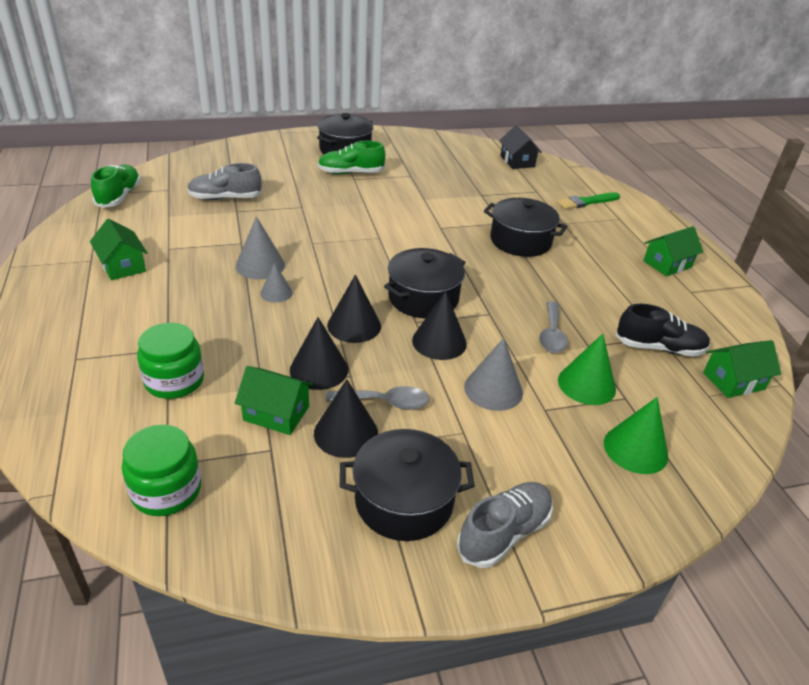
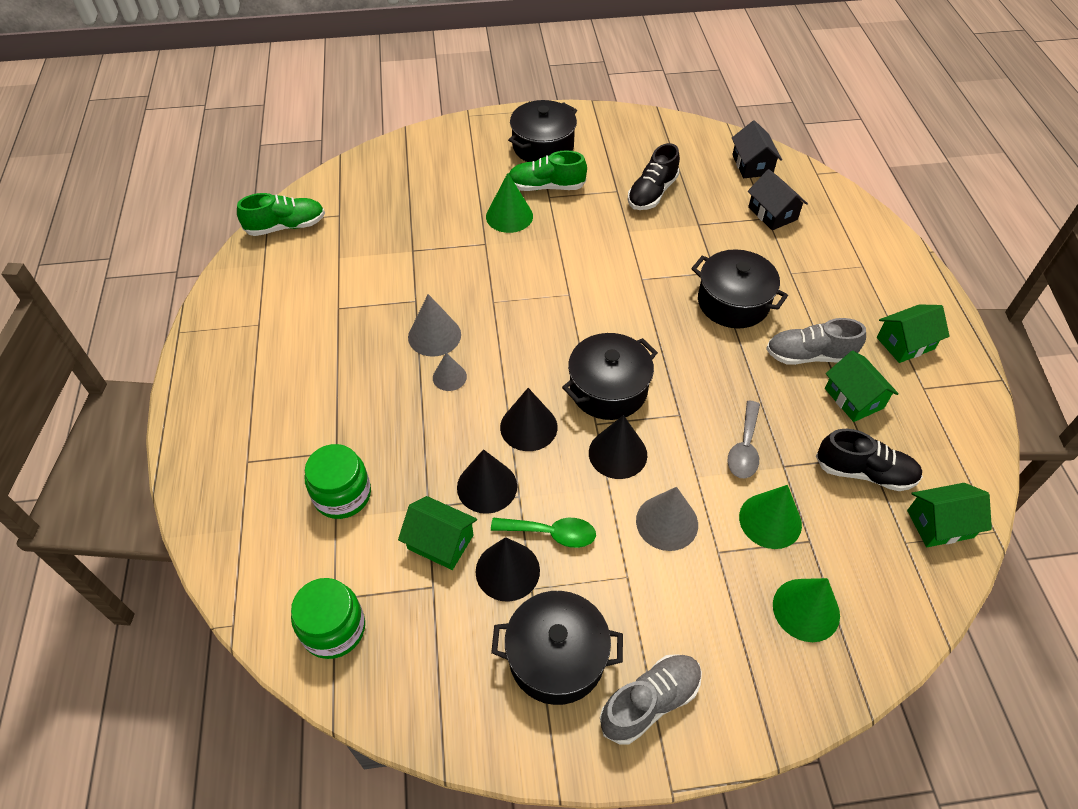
camera: 10 degrees right, 15 degrees up
green house [90,219,148,280] -> green house moved to [825,351,899,422]
green shoe [91,165,141,208] -> green shoe turned 60 degrees clockwise [237,193,325,236]
grey shoe [187,163,262,200] -> grey shoe moved to [766,318,866,365]
grey spoon [326,386,429,410] -> green spoon [491,518,596,548]
green brush [556,192,620,210] -> none
none -> green cone [486,173,533,233]
none -> black shoe [628,143,680,210]
none -> black house [748,169,808,230]

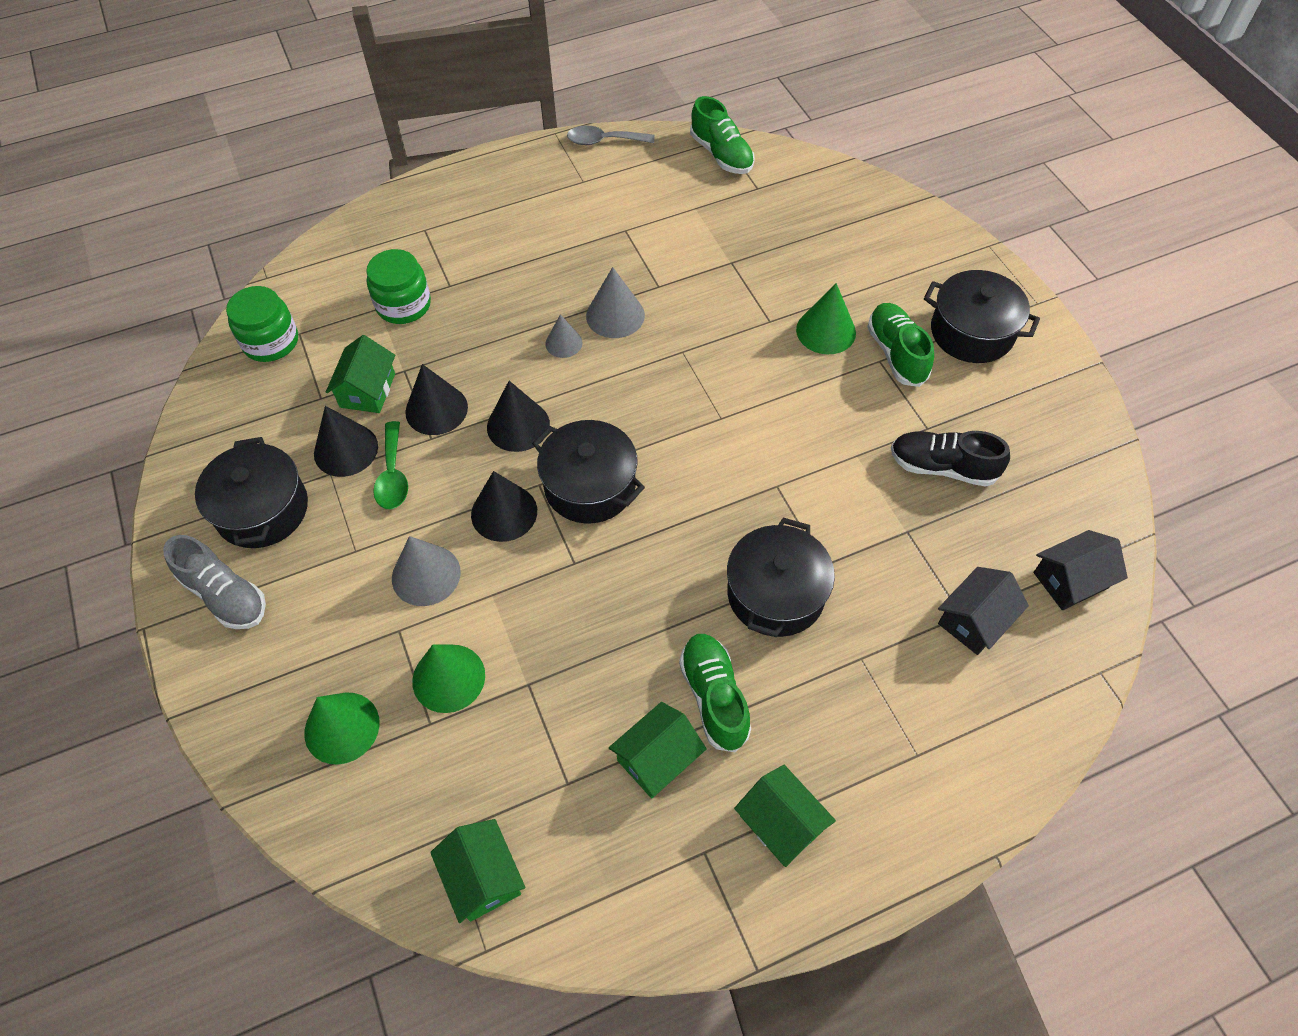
camera: 75 degrees right, 5 degrees up
grey spoon [727,401,760,478] -> grey spoon moved to [567,125,654,145]
grey shoe [766,318,866,365] -> green shoe [679,634,751,752]
black shoe [816,429,923,491] -> none

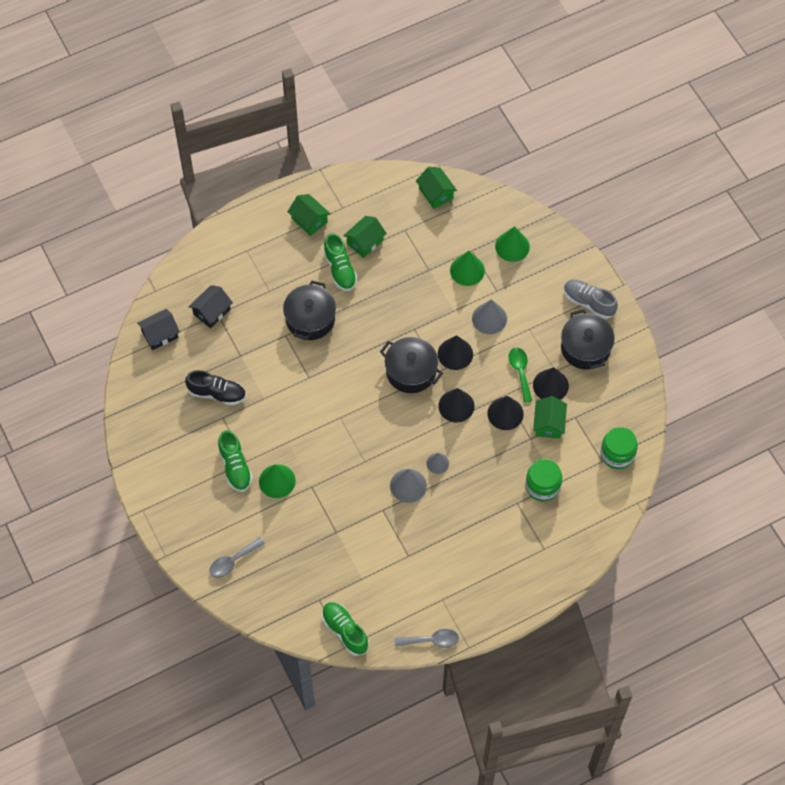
camera: 175 degrees right, 5 degrees up
black pot [924,270,1040,363] -> none
none -> grey spoon [210,537,265,578]

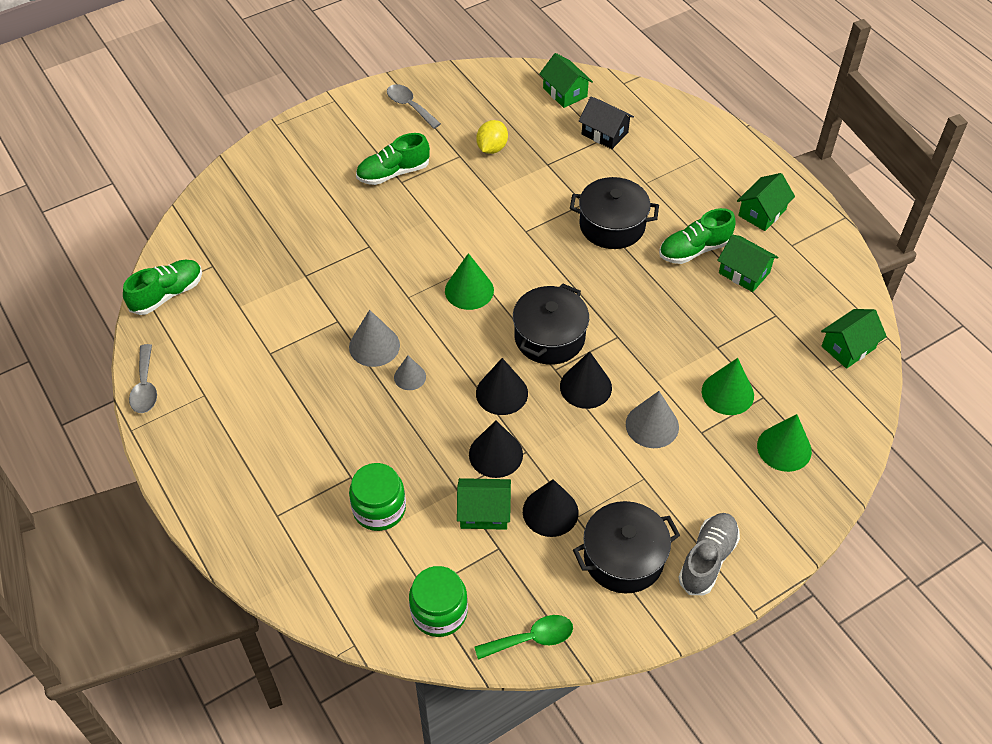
camera: 85 degrees right, 10 degrees down
black house [137,309,180,350] -> green house [539,53,593,108]
black shoe [185,370,246,405] -> yellow lemon [476,120,508,154]
grey spoon [210,537,265,578] -> grey spoon moved to [387,84,441,129]
green cone [259,464,296,498] -> green cone moved to [445,253,494,310]
green spoon [508,347,532,402] -> green spoon moved to [474,615,573,660]

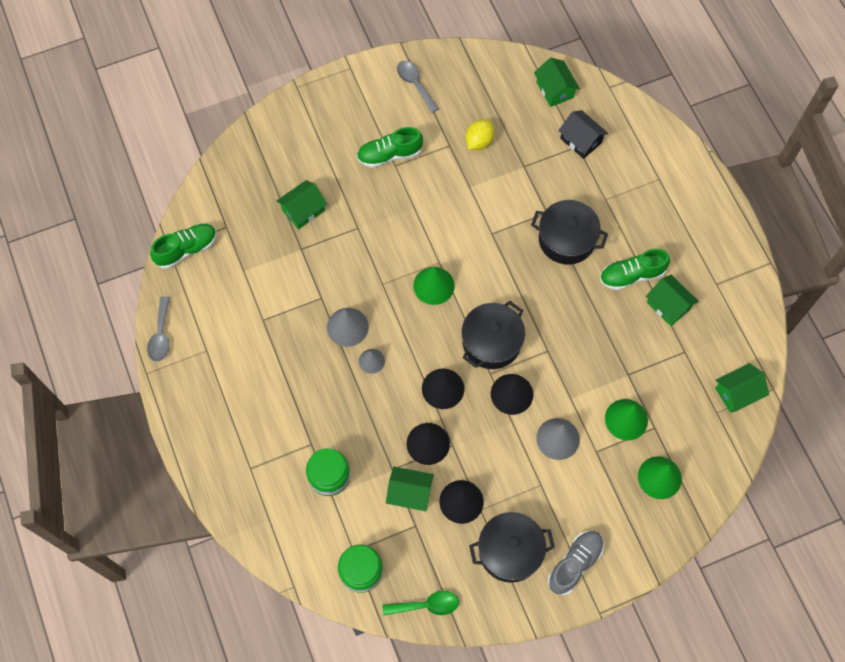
camera: 10 degrees right, 15 degrees up
green house [737,173,795,231] -> green house moved to [277,180,327,229]

